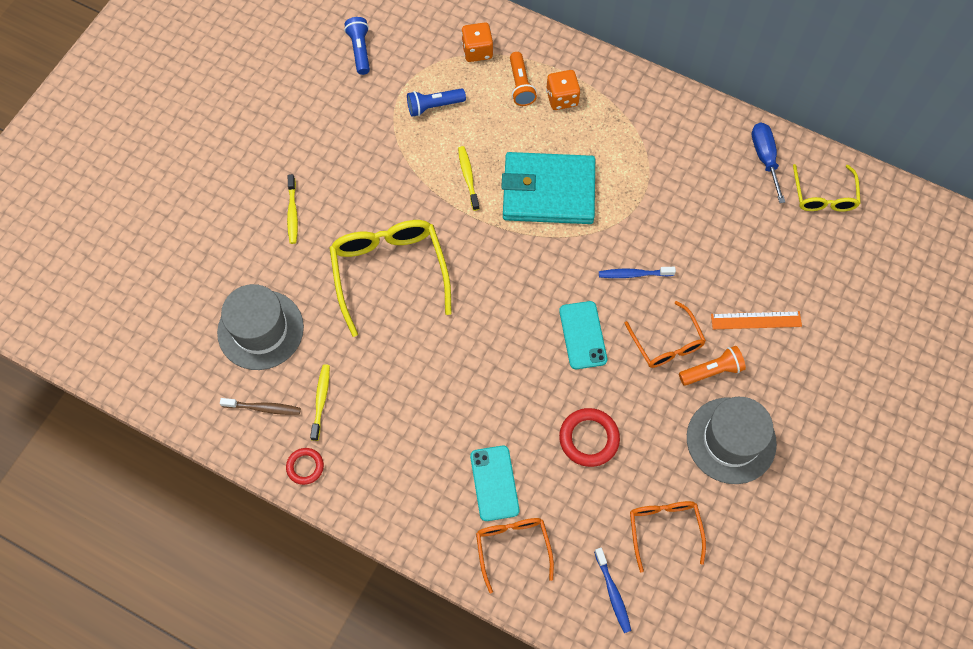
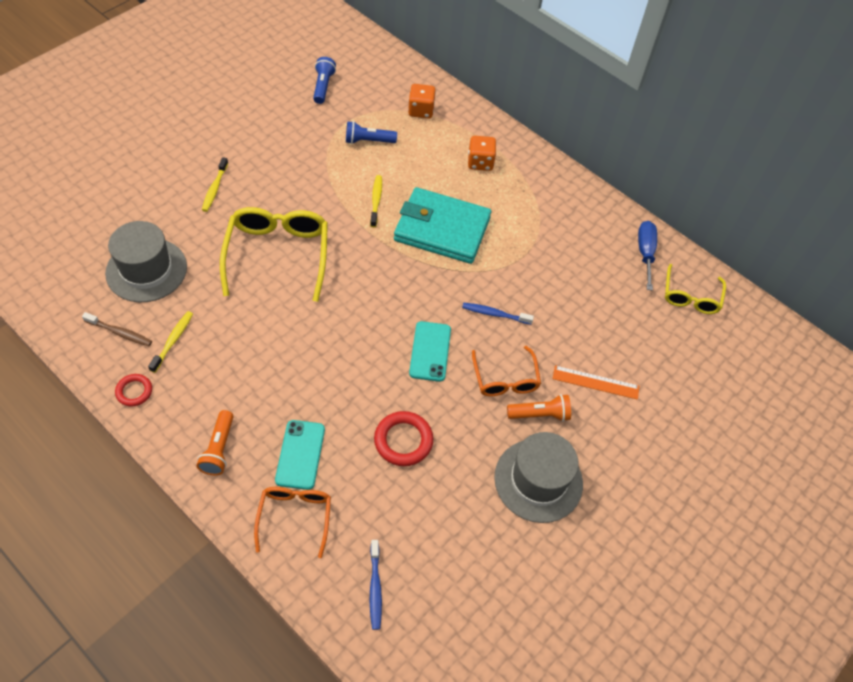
camera: 10 degrees right, 10 degrees down
orange flashlight [510,52,537,106] -> orange flashlight moved to [196,410,234,475]
orange glasses [630,501,706,573] -> none

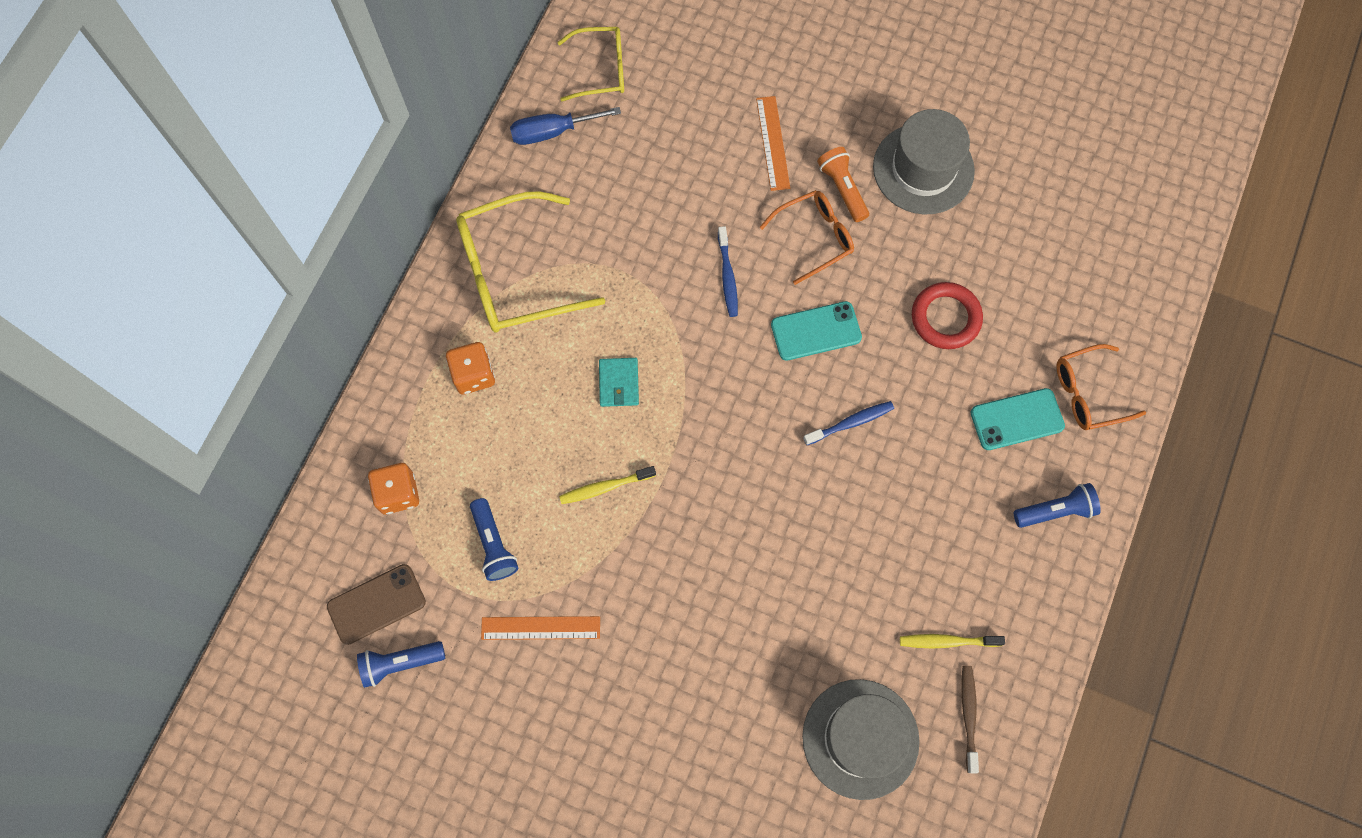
camera: 105 degrees left, 15 degrees up
red ring [115,374,152,407] -> none
orange flashlight [196,410,234,475] -> blue flashlight [1013,483,1101,528]
yellow toothbrush [202,157,228,212] -> none
yellow glasses [220,207,328,302] -> yellow glasses moved to [456,191,605,332]
blue toothbrush [370,540,382,630] -> blue toothbrush moved to [803,401,894,445]
turquoise wallet [394,187,491,264] -> turquoise wallet [599,358,639,407], size x0.41
none -> brown phone [327,564,426,645]
none -> orange ruler [481,616,600,640]

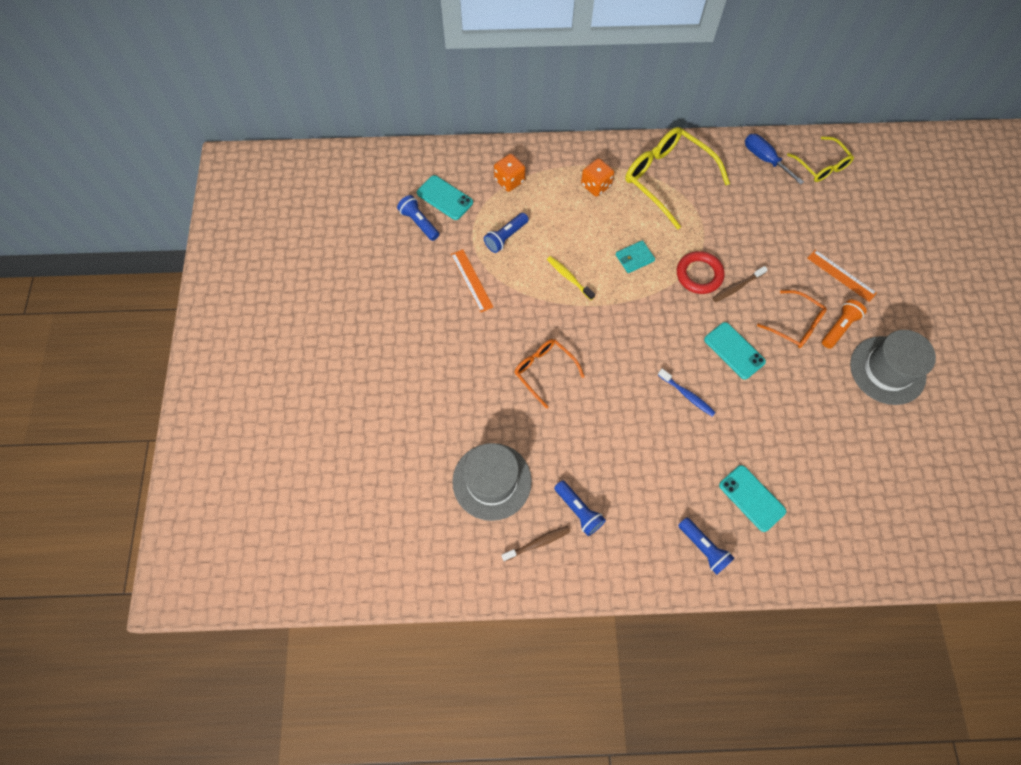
camera: 65 degrees right, 5 degrees down
brown phone [327,564,426,645] -> turquoise phone [417,175,473,220]
blue toothbrush [718,226,738,317] -> brown toothbrush [713,266,768,302]
orange ruler [756,96,790,191] -> orange ruler turned 75 degrees clockwise [807,250,877,302]
yellow toothbrush [900,634,1005,648] -> blue flashlight [554,480,606,536]
red ring [912,282,983,349] -> red ring moved to [677,251,725,294]
orange glasses [1056,344,1146,430] -> orange glasses moved to [514,339,585,409]

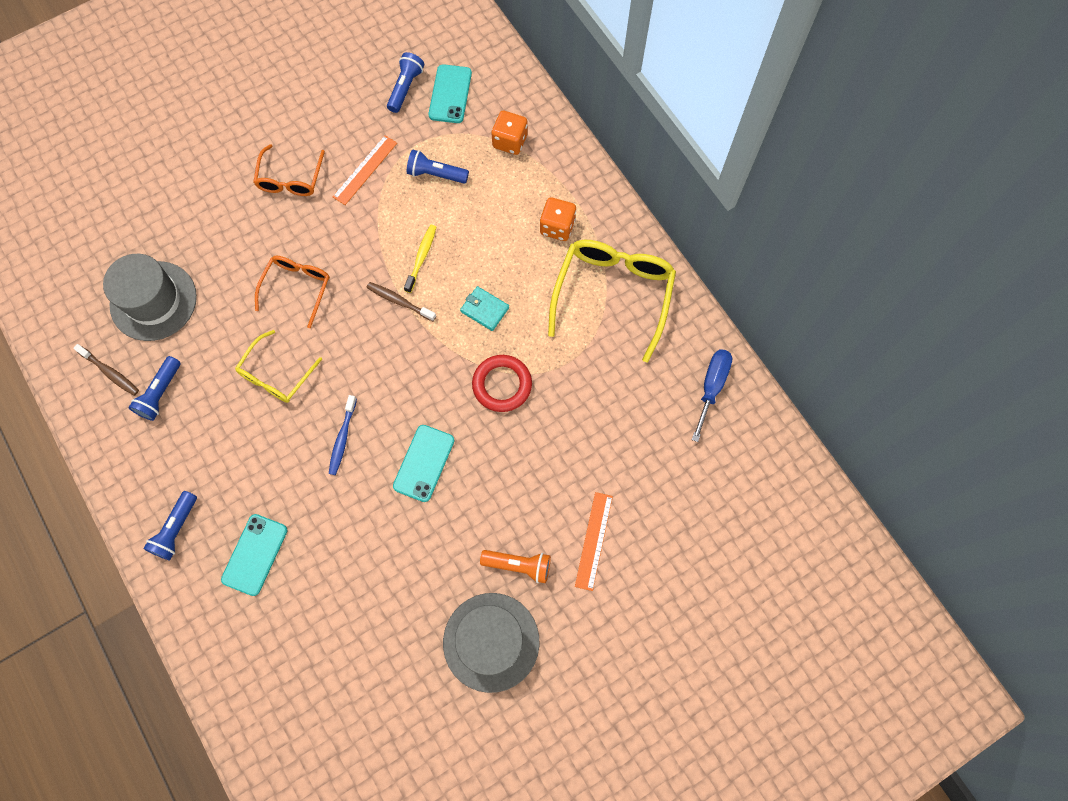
camera: 60 degrees right, 5 degrees up
brown toothbrush [713,266,768,302] -> brown toothbrush moved to [367,282,436,322]
orange glasses [757,290,827,348] -> orange glasses moved to [253,144,325,196]
yellow glasses [787,136,854,182] -> yellow glasses moved to [235,330,322,403]

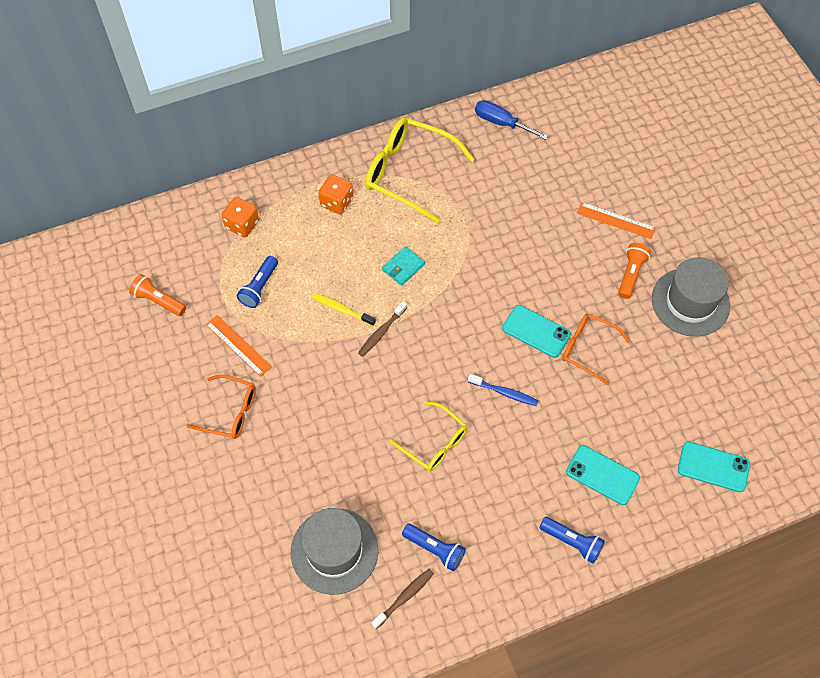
camera: 80 degrees left, 10 degrees down
orange glasses [255,256,330,328] -> orange glasses moved to [562,313,631,385]
blue flashlight [387,52,425,113] -> orange flashlight [129,274,186,316]
turquoise phone [429,64,472,123] -> turquoise phone moved to [678,442,750,492]
red ring [472,355,532,412] -> none

